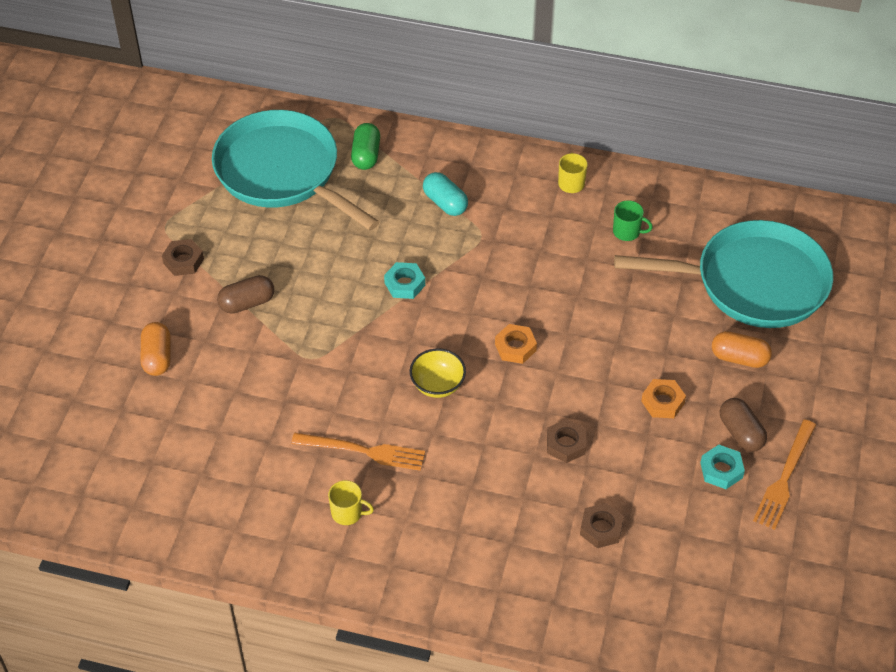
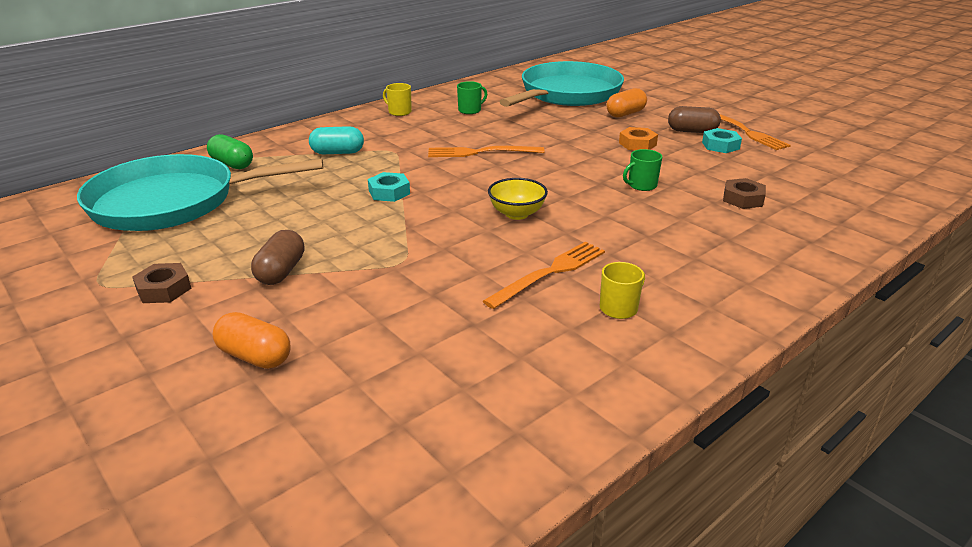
camera: 55 degrees left, 20 degrees down
orange nut [495,324,537,364] -> none
brown nut [547,419,586,463] -> green mug [623,149,662,191]
none -> orange fork [428,146,544,157]

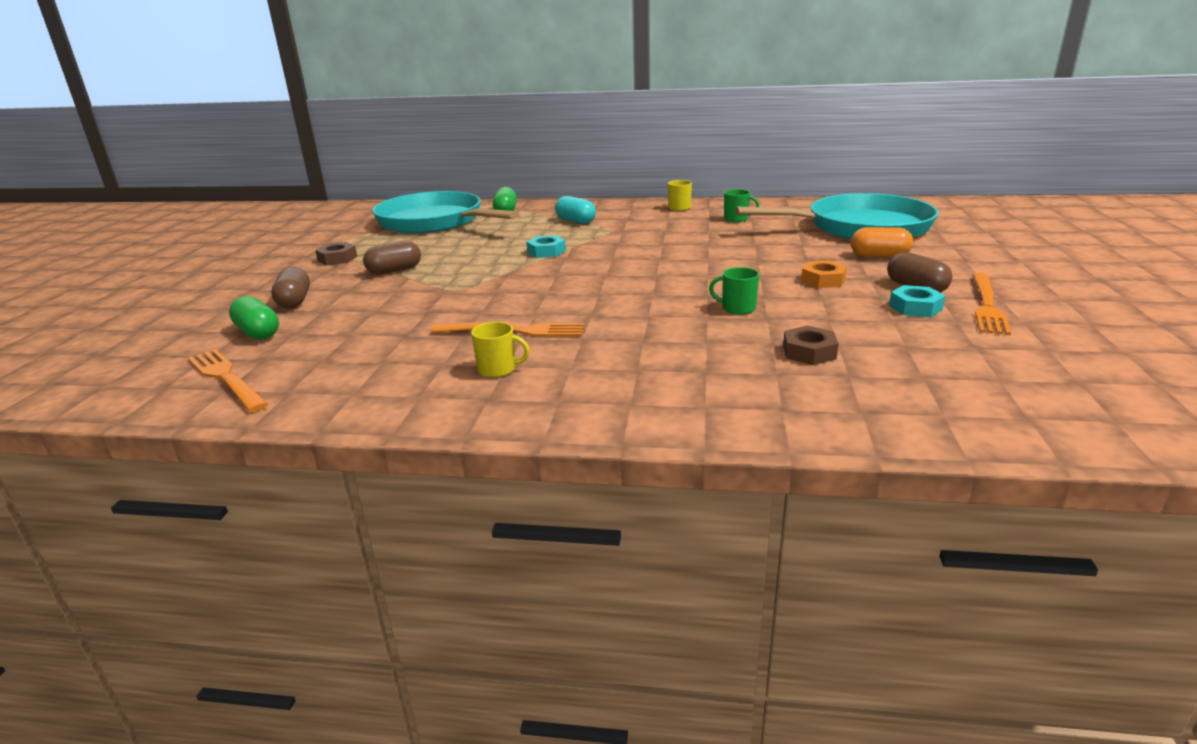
camera: 50 degrees right, 5 degrees down
orange capsule [213,312,291,369] -> brown capsule [271,267,310,309]
orange fork [428,146,544,157] -> orange fork moved to [188,349,268,412]
yellow bowl [488,178,548,220] -> none
none -> green capsule [229,296,279,340]

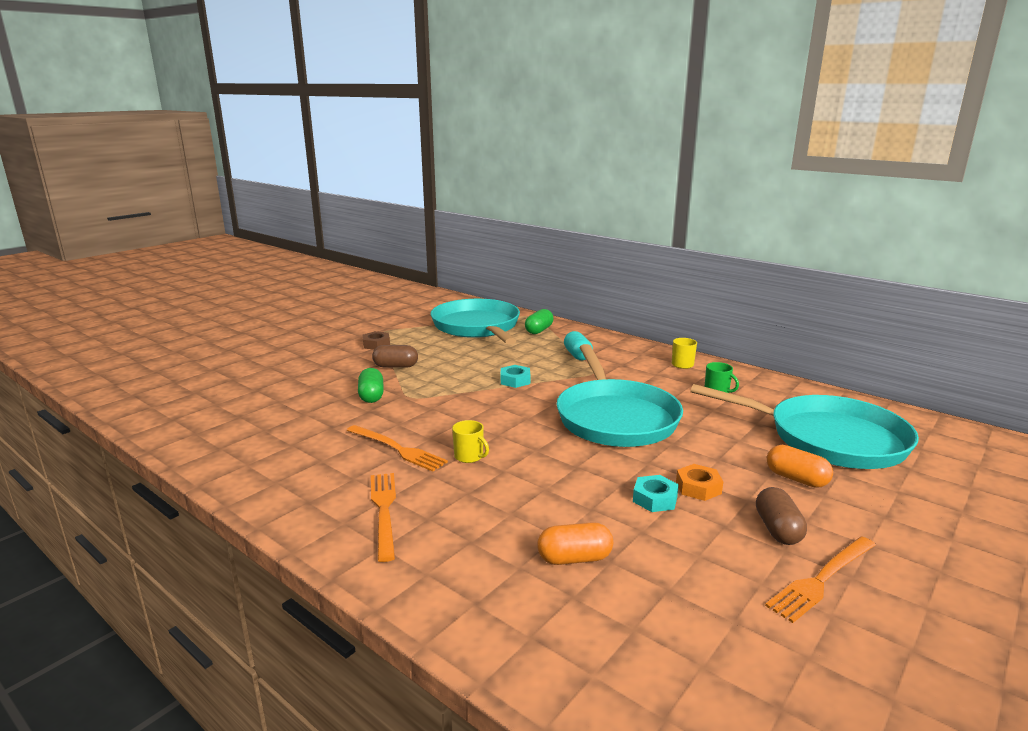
camera: 30 degrees right, 5 degrees down
orange fork [188,349,268,412] -> orange fork moved to [371,473,396,562]
green capsule [229,296,279,340] -> green capsule moved to [358,368,384,403]
brown capsule [271,267,310,309] -> none
yellow mug [471,322,530,377] -> yellow mug moved to [452,420,489,463]
green mug [709,267,759,315] -> none
brown nut [783,326,839,365] -> orange capsule [537,522,613,565]
turquoise nut [889,285,945,317] -> turquoise nut moved to [633,475,679,512]
none -> turquoise pan [556,344,683,447]

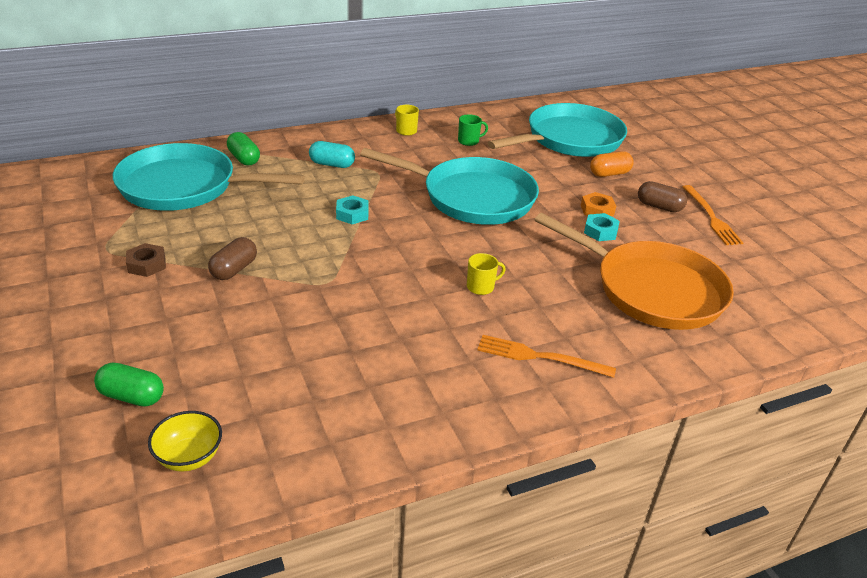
camera: 65 degrees left, 15 degrees up
orange fork [347,425,448,472] -> none
green capsule [358,368,384,403] -> green capsule moved to [94,363,164,406]
orange capsule [537,522,613,565] -> orange pan [535,213,734,330]
none -> yellow bowl [148,411,222,471]

